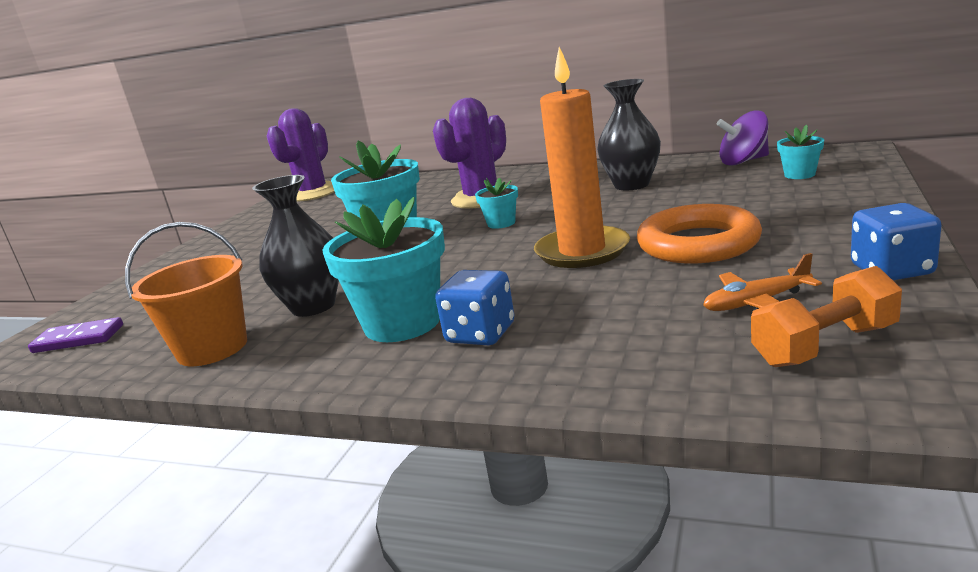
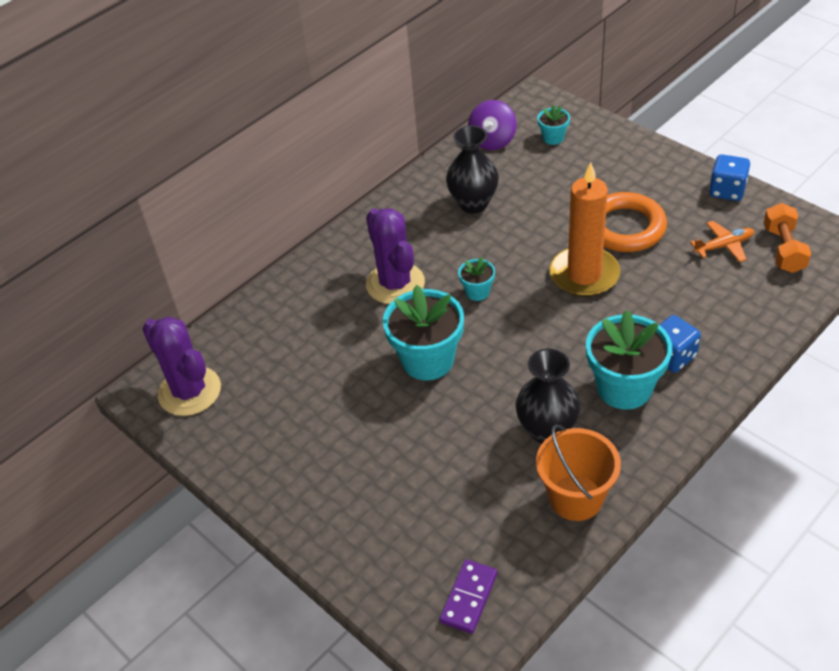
camera: 65 degrees left, 25 degrees up
orange plane [703,253,822,311] -> orange plane turned 120 degrees counterclockwise [690,221,754,262]

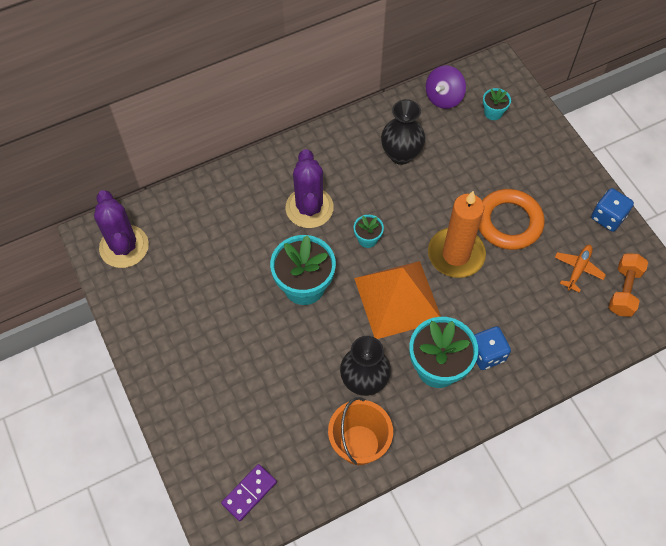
camera: 15 degrees right, 15 degrees up
orange plane [690,221,754,262] -> orange plane turned 60 degrees counterclockwise [554,245,606,293]
none -> orange pyramid [354,261,441,339]

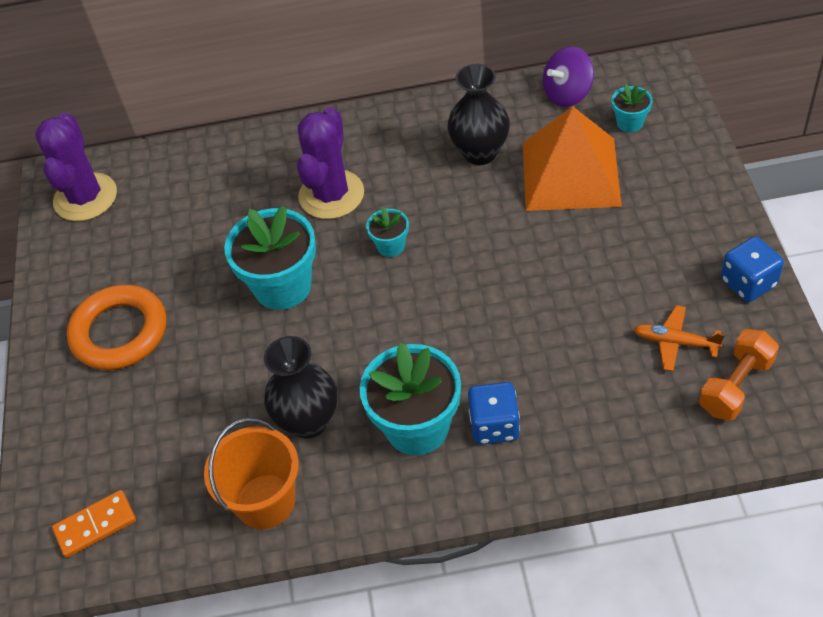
camera: 25 degrees right, 10 degrees down
purple domino [221,464,277,521] -> orange domino [52,490,136,558]
orange pyramid [354,261,441,339] -> orange pyramid moved to [523,106,622,211]
orange candle [428,191,486,278] -> none
orange ring [479,189,545,250] -> orange ring moved to [67,284,166,370]
orange plane [554,245,606,293] -> orange plane turned 120 degrees counterclockwise [634,305,725,371]

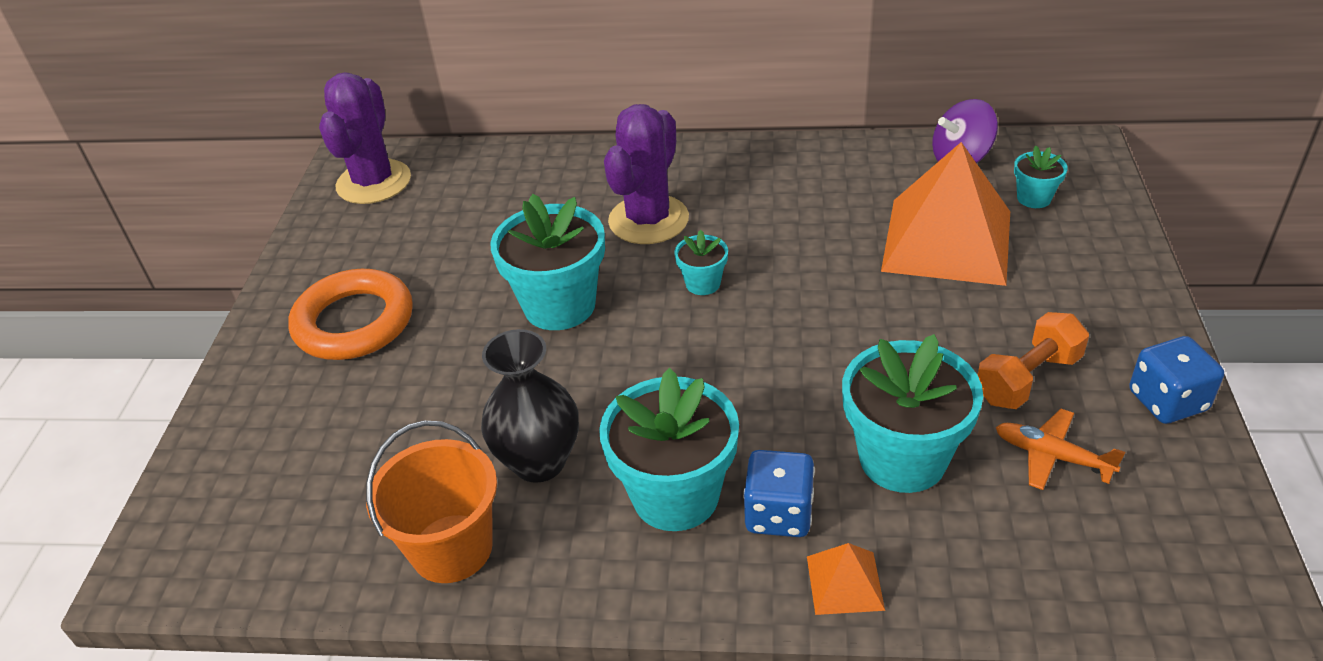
camera: 10 degrees right, 10 degrees down
orange domino [52,490,136,558] -> none
black vase [447,64,510,165] -> none
orange dumbbell [699,329,779,420] -> orange dumbbell moved to [978,312,1089,409]
none -> orange pyramid [807,543,885,615]
none -> turquoise flower pot [842,334,983,493]

